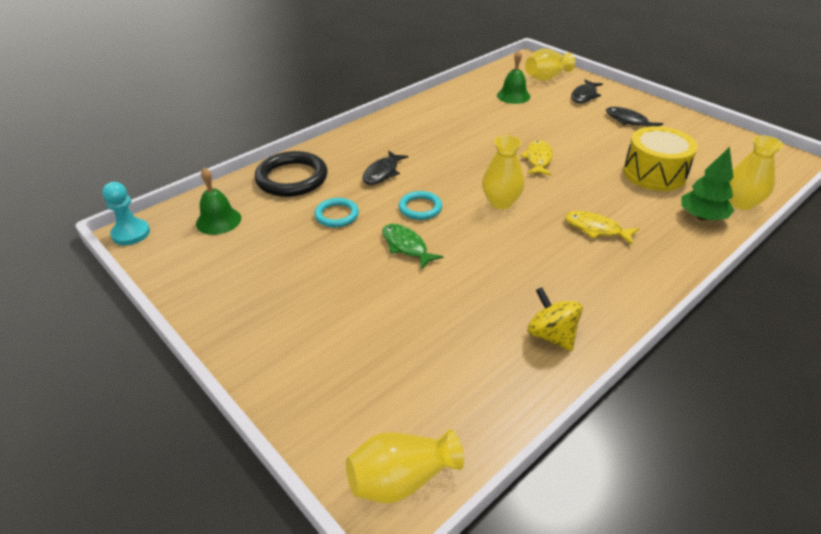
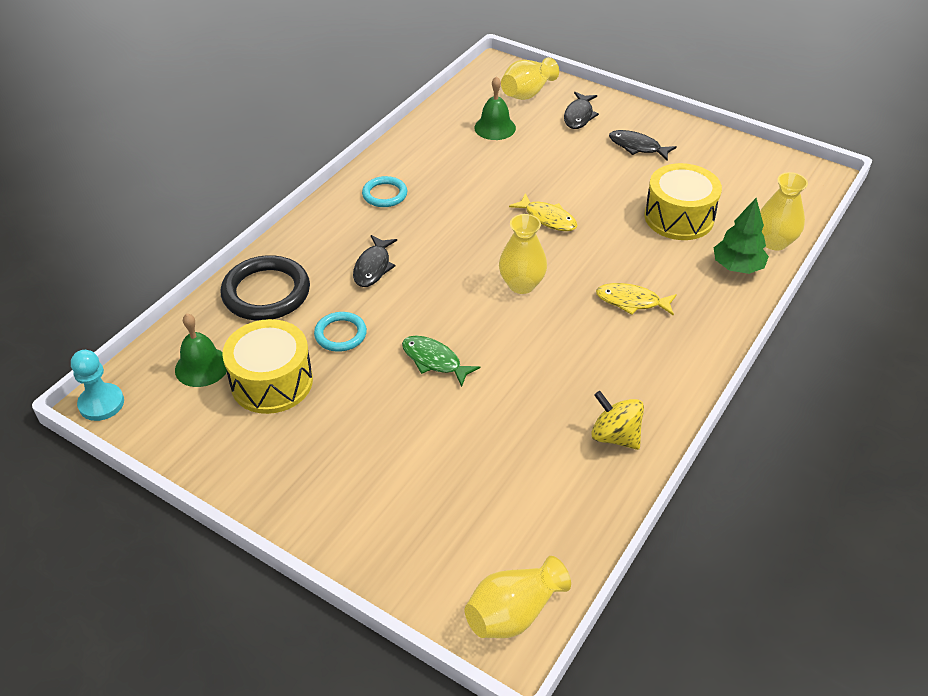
camera: 15 degrees left, 5 degrees up
turquoise ring [399,191,442,220] -> turquoise ring moved to [362,176,407,207]
yellow fish [520,140,553,176] -> yellow fish turned 135 degrees clockwise [509,193,578,231]
none -> yellow drum [222,319,313,414]

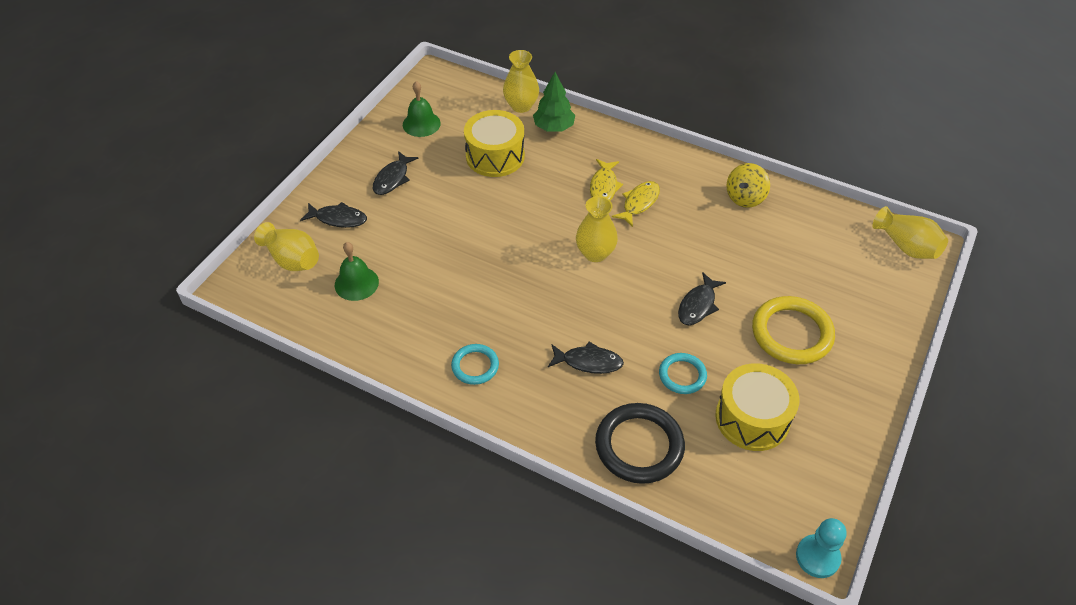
camera: 95 degrees left, 5 degrees up
green bell [175,313,227,387] -> green bell moved to [403,81,441,137]
green fish [402,336,480,387] -> black fish [678,272,726,325]
yellow fish [509,193,578,231] -> yellow fish moved to [612,181,660,227]
none -> yellow ring [752,296,835,364]

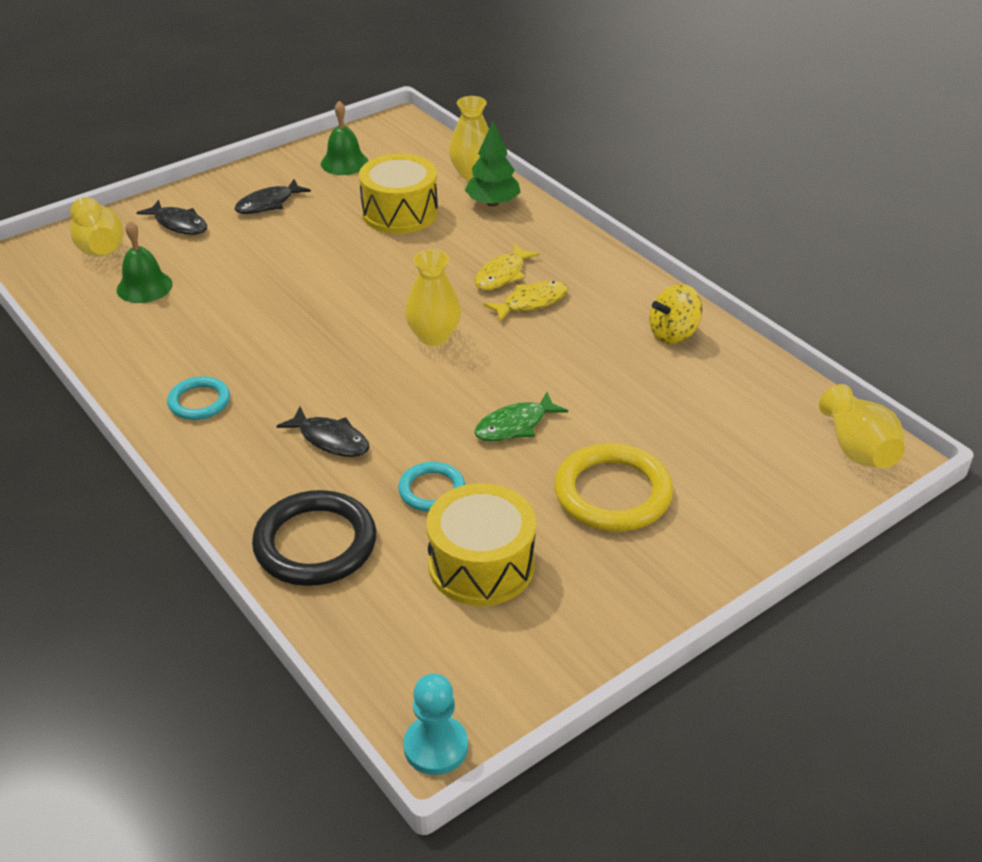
camera: 25 degrees right, 10 degrees down
black fish [678,272,726,325] -> green fish [474,392,568,442]

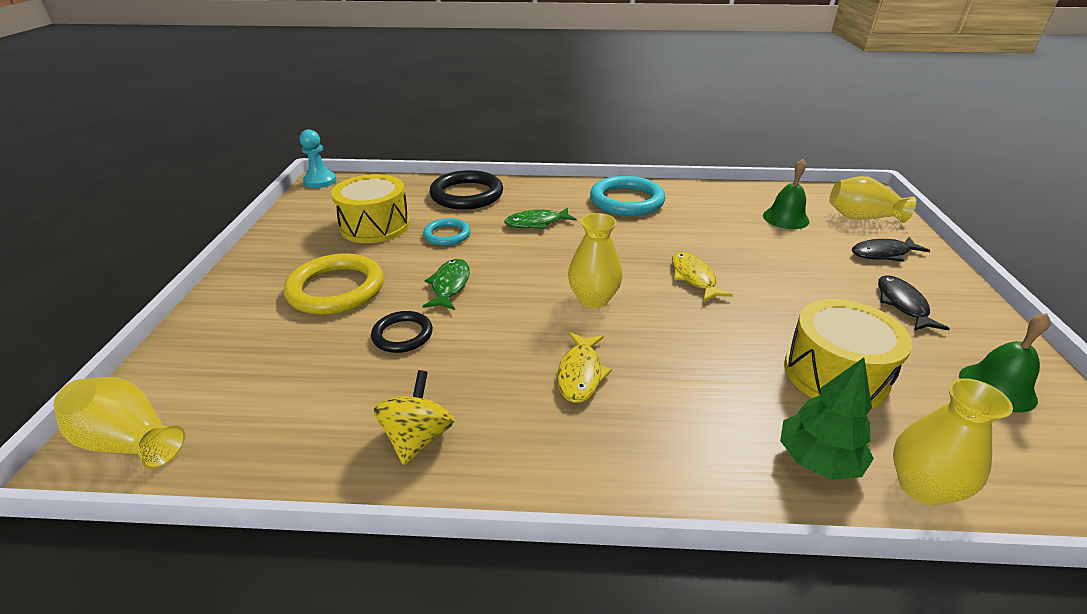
camera: 130 degrees right, 5 degrees down
turquoise ring [167,376,230,420] -> turquoise ring [590,176,665,216], size x1.76
black fish [276,407,369,457] -> green fish [504,208,577,229]
yellow fish [475,244,540,290] -> yellow fish moved to [672,252,733,302]
none -> black ring [371,311,433,353]

